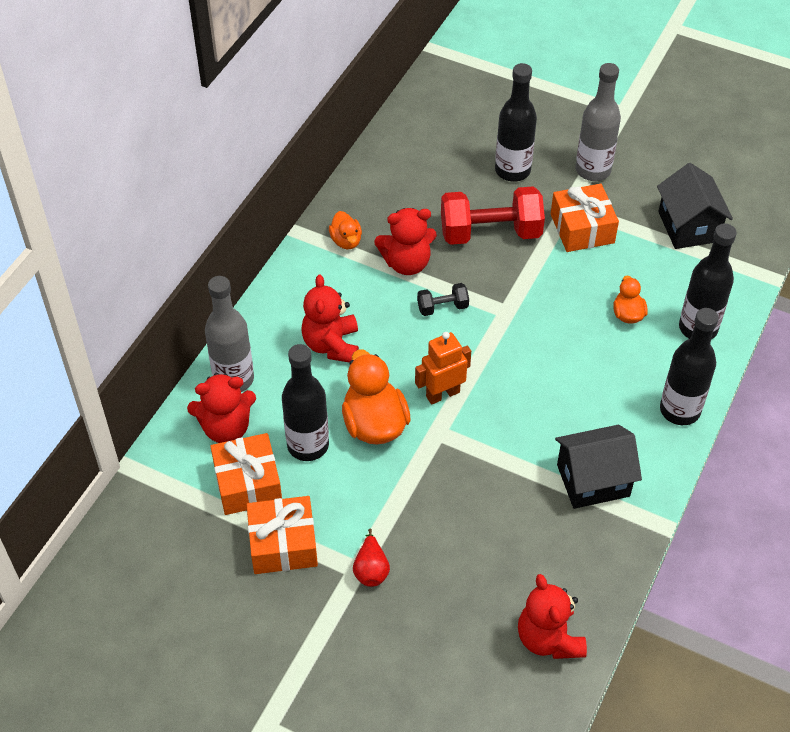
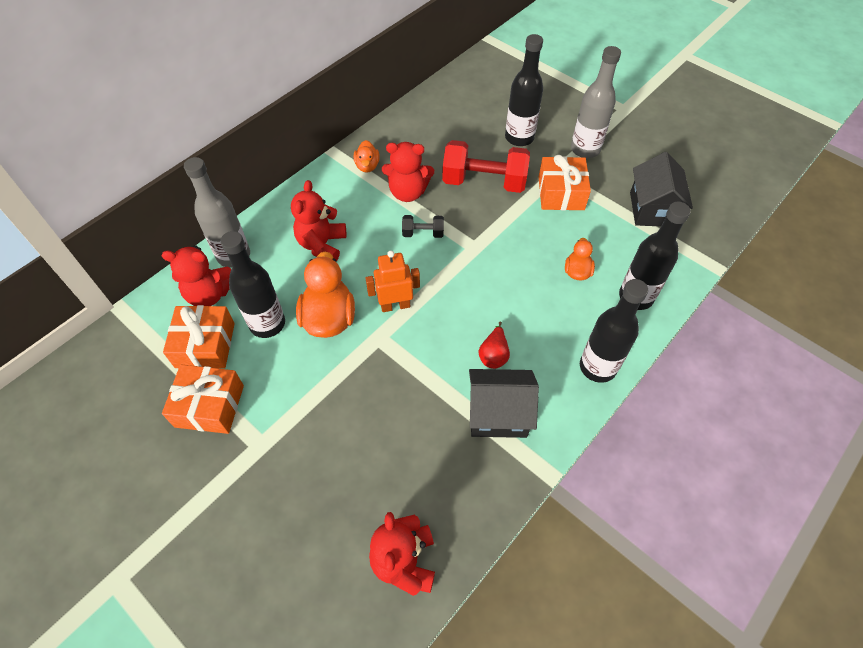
camera: 15 degrees right, 5 degrees up
red pear [353,529,390,587] -> red pear moved to [478,321,510,369]

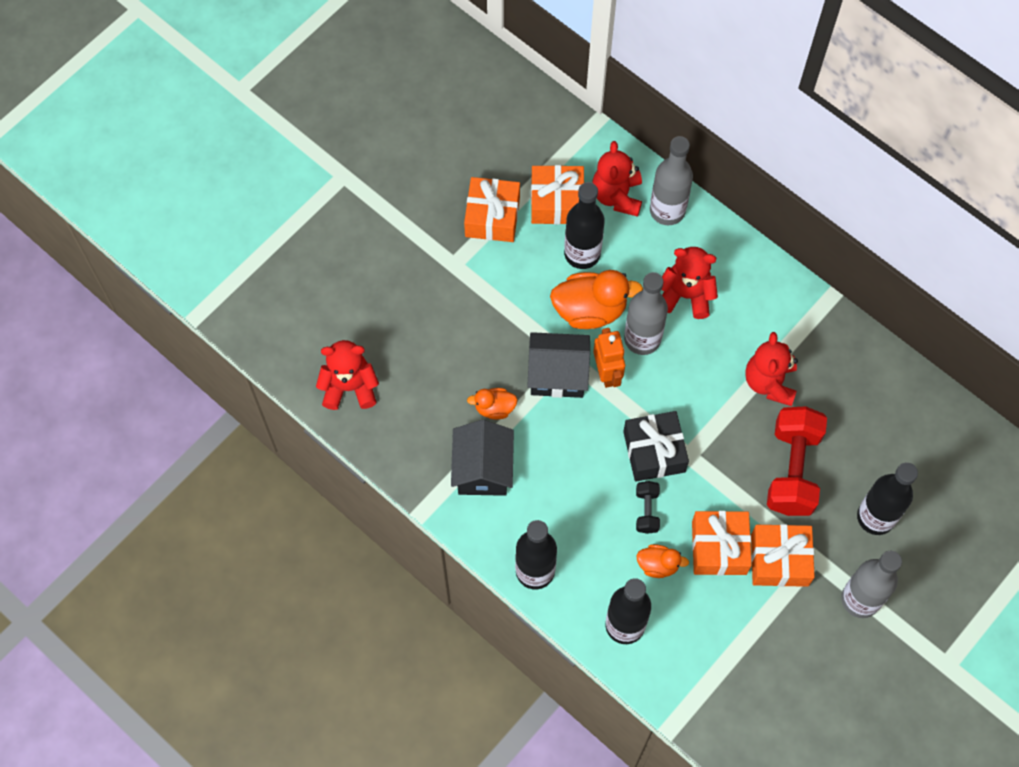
camera: 90 degrees right, 10 degrees up
orange duck [354,140,380,172] -> orange duck moved to [467,388,518,419]
black dumbbell [402,215,444,238] -> black dumbbell moved to [636,481,660,534]
red pear [478,321,510,369] -> none
black house [630,152,693,226] -> black house moved to [527,332,590,398]
none -> black gift [623,411,689,482]
none -> grey bottle [624,272,668,355]
none -> orange gift [692,511,752,576]

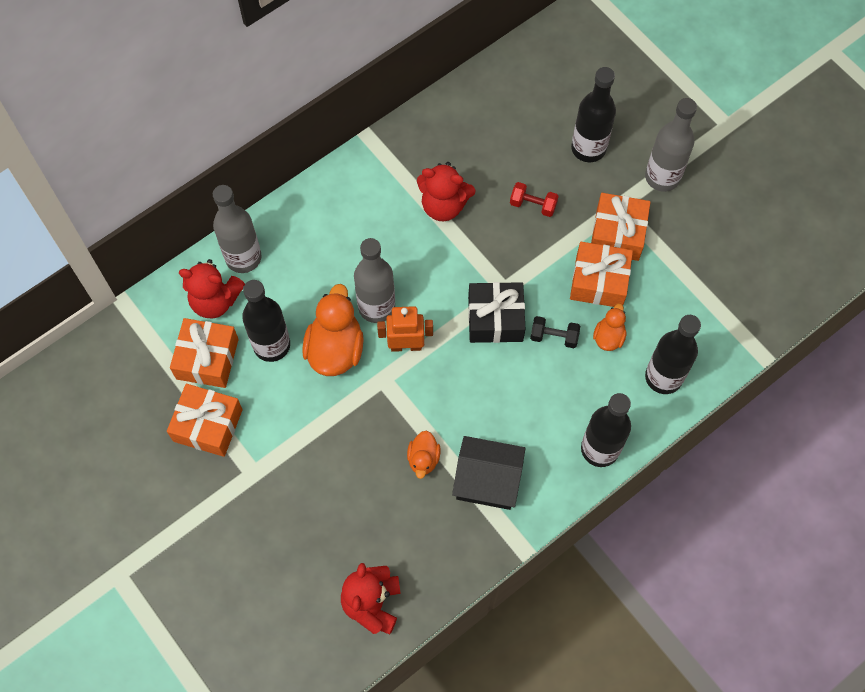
camera: 80 degrees left, 0 degrees up
black house [527,332,590,398] -> none
red teddy bear [662,247,718,319] -> none
red dumbbell [767,406,827,516] -> red dumbbell [510,182,559,217], size x0.48

